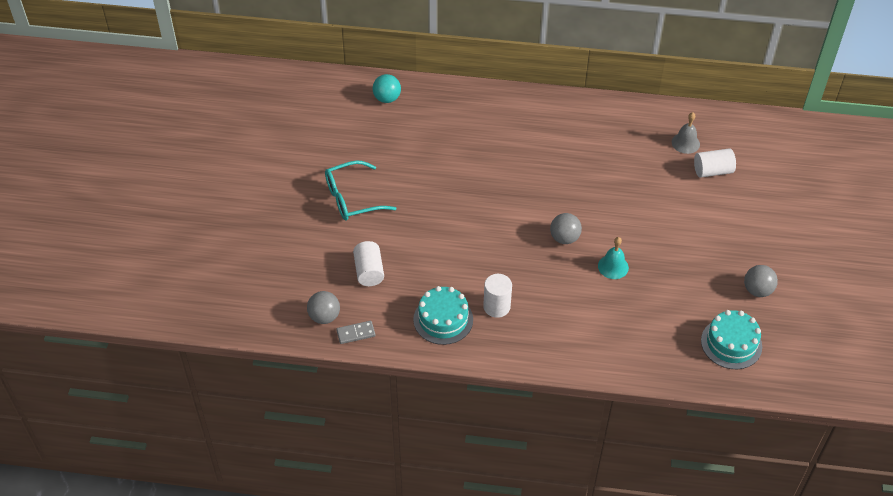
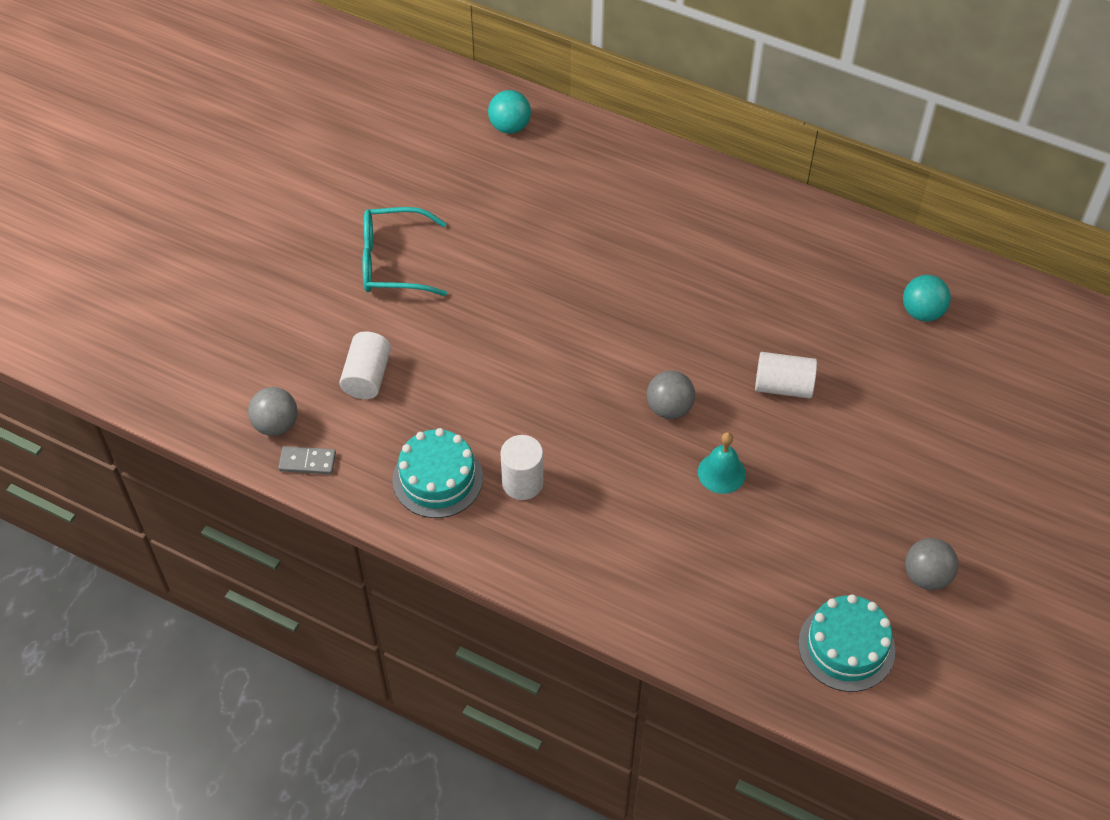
camera: 20 degrees right, 5 degrees up
grey bell [672,112,700,154] -> turquoise ball [903,275,951,322]
white cylinder [694,148,736,178] -> white cylinder moved to [755,352,817,398]

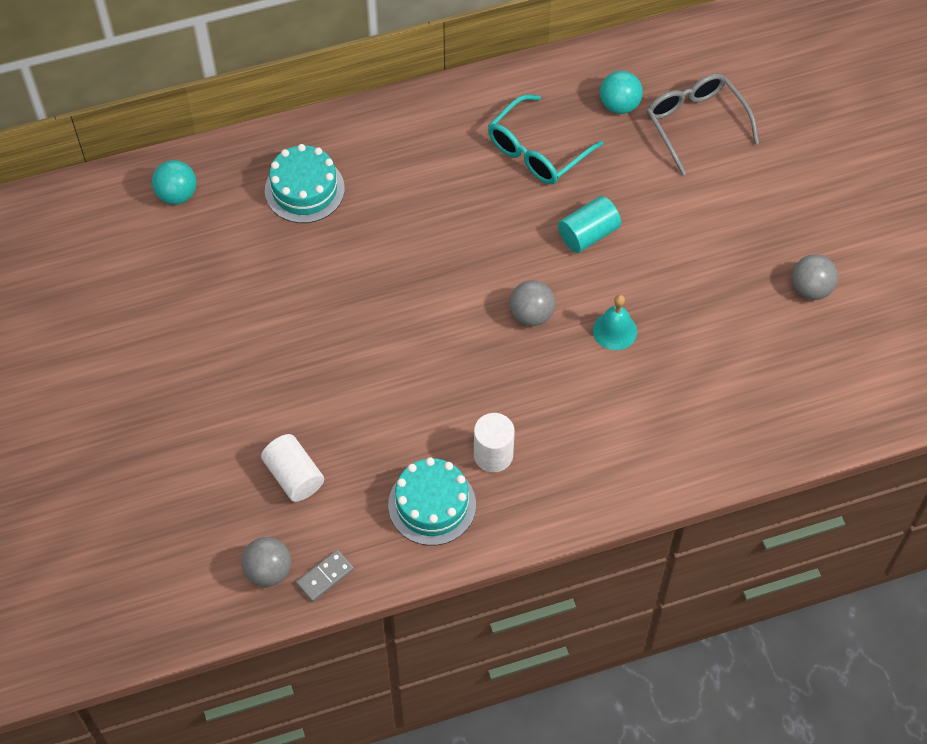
camera: 45 degrees left, 5 degrees up
turquoise glasses [362,207,447,296] -> turquoise glasses moved to [488,95,603,184]
white cylinder [755,352,817,398] -> turquoise cylinder [558,196,621,253]
turquoise cake [798,594,895,692] -> turquoise cake moved to [265,144,345,223]
none -> grey glasses [647,73,759,176]

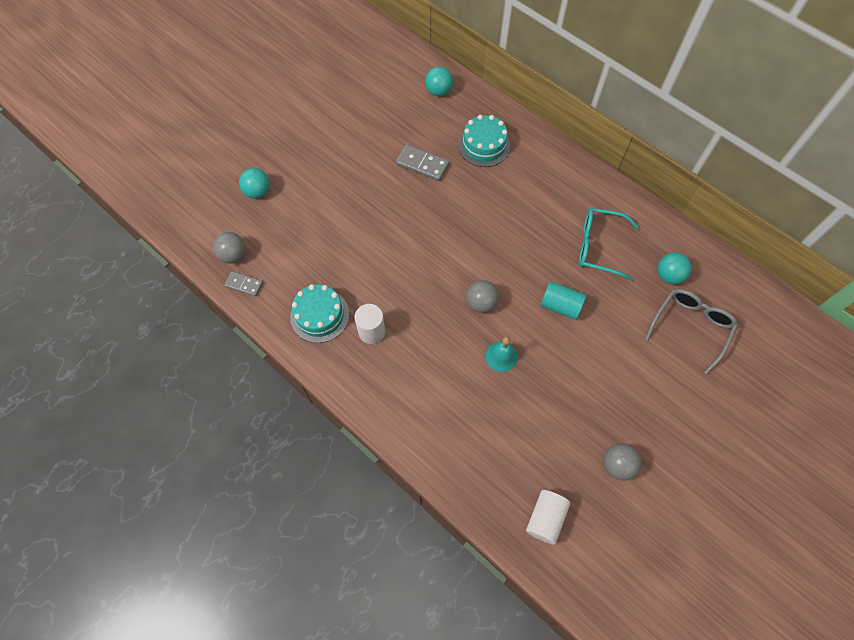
camera: 60 degrees right, 5 degrees up
white cylinder [261,434,324,502] -> white cylinder moved to [526,490,570,544]
none -> turquoise ball [239,168,270,199]
none -> grey domino [396,144,449,181]

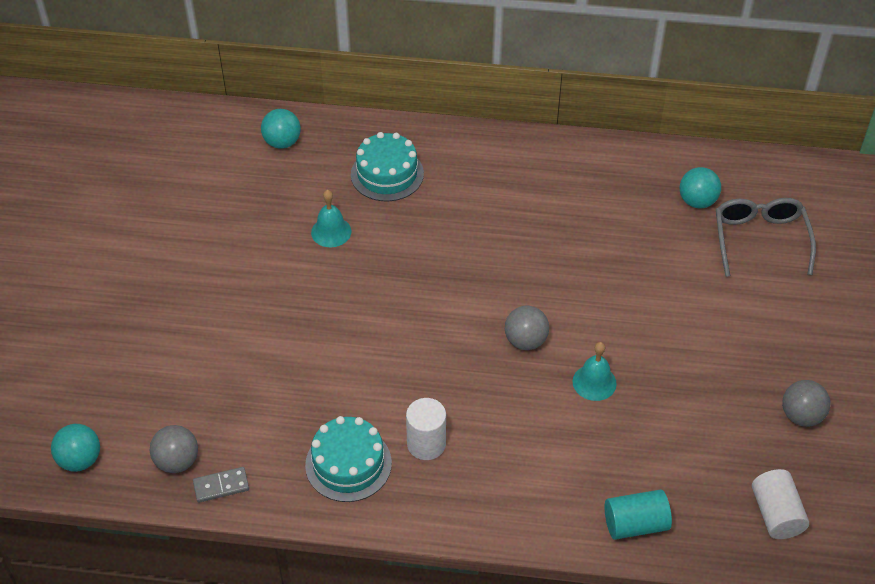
camera: 35 degrees left, 15 degrees down
turquoise ball [239,168,270,199] -> turquoise ball moved to [51,424,100,472]
grey domino [396,144,449,181] -> turquoise bell [311,190,352,247]
turquoise cylinder [540,281,586,320] -> turquoise cylinder moved to [604,489,672,540]
turquoise glasses [579,208,639,281] -> none

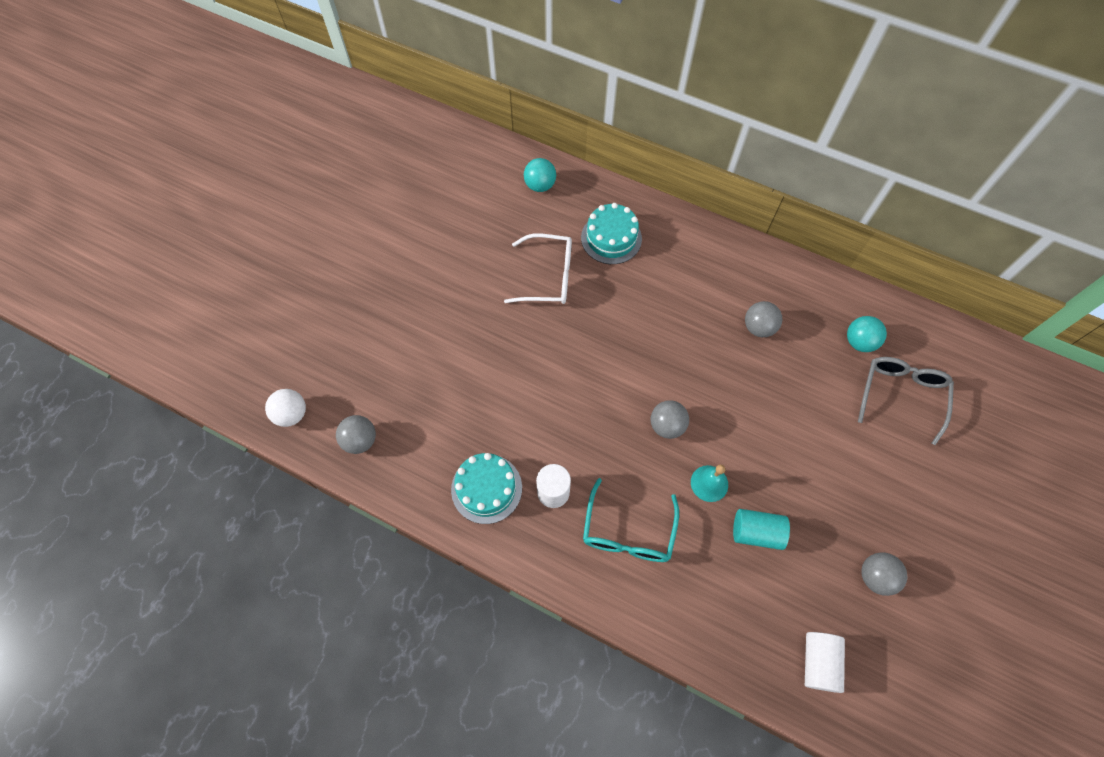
camera: 20 degrees right, 15 degrees up
turquoise ball [51,424,100,472] -> white ball [265,389,306,427]
grey domino [193,467,249,503] -> none
turquoise bell [311,190,352,247] -> white glasses [504,234,572,304]
turquoise cylinder [604,489,672,540] -> turquoise cylinder moved to [733,509,790,550]
none -> turquoise glasses [583,478,679,562]
none -> grey ball [745,301,782,337]

